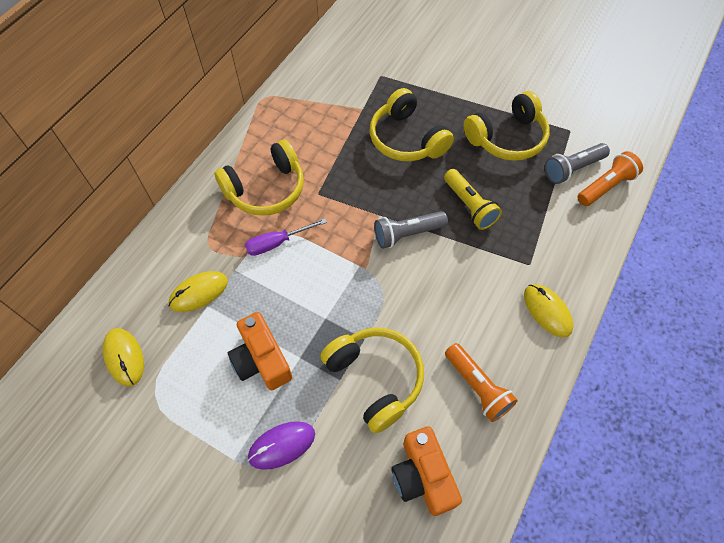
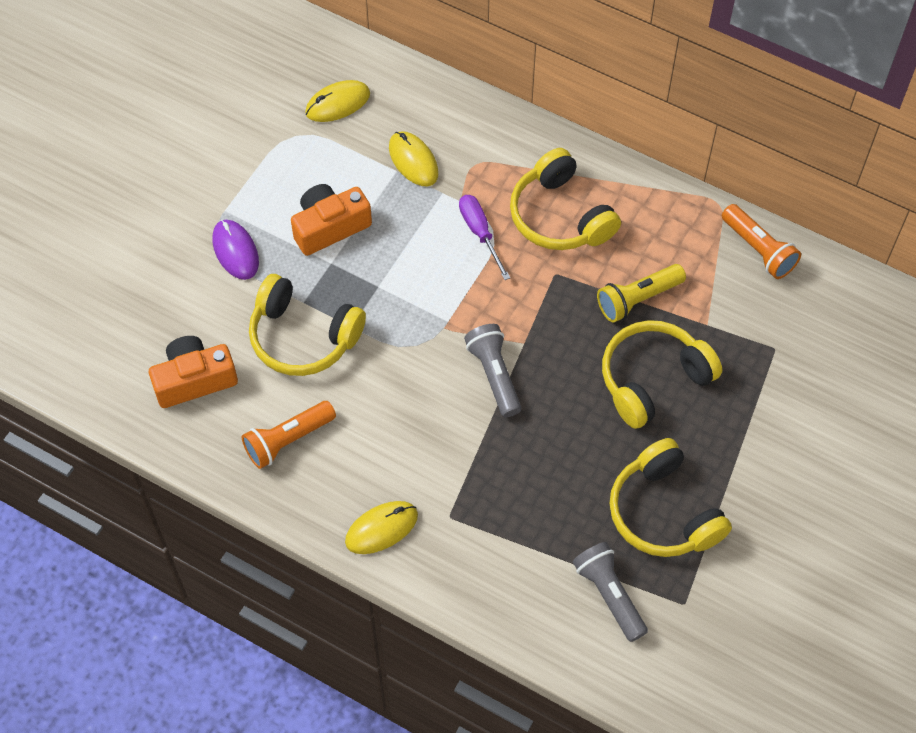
camera: 90 degrees right, 0 degrees up
yellow headphones [320,328,424,433] -> yellow headphones turned 60 degrees clockwise [249,274,366,376]
yellow flashlight [444,169,502,230] -> yellow flashlight moved to [597,264,686,322]
orange flashlight [577,151,643,206] -> orange flashlight moved to [722,204,801,279]

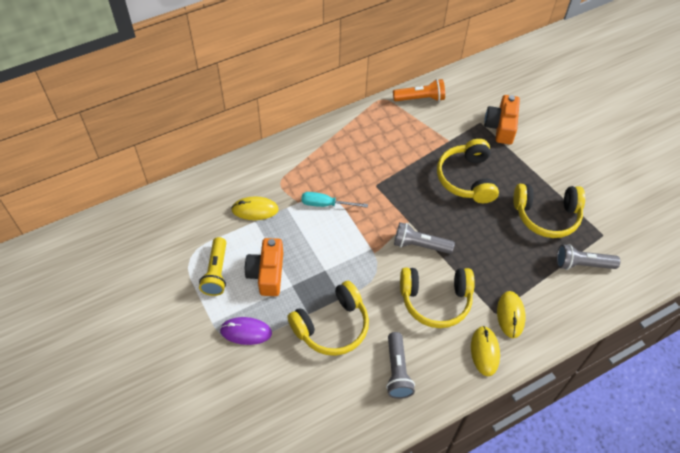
camera: 60 degrees left, 5 degrees down
orange camera [149,336,238,408] -> orange camera moved to [484,95,520,145]
orange flashlight [242,401,336,469] -> grey flashlight [386,332,415,399]
yellow mouse [305,80,370,122] -> yellow mouse moved to [497,291,525,338]
purple screwdriver [459,195,510,280] -> turquoise screwdriver [301,192,368,208]
yellow headphones [510,148,621,250] -> yellow headphones moved to [400,268,475,328]
yellow flashlight [597,264,686,322] -> yellow flashlight moved to [199,237,226,296]

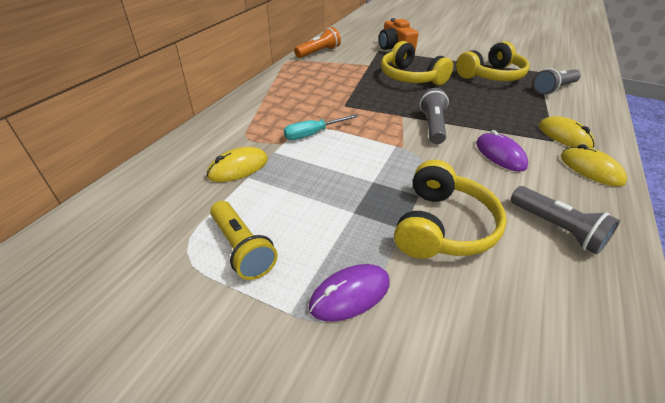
camera: 35 degrees left, 15 degrees down
orange camera [245,238,283,296] -> none
grey flashlight [394,222,455,254] -> grey flashlight turned 120 degrees clockwise [420,88,449,144]
yellow headphones [400,268,475,328] -> purple mouse [476,130,528,172]

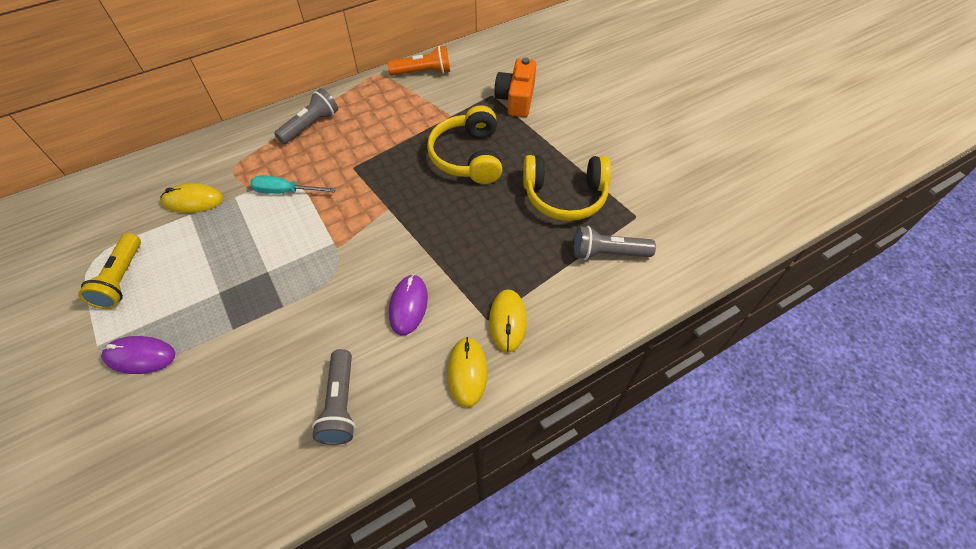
camera: 35 degrees right, 15 degrees up
yellow headphones [394,160,507,259] -> none
grey flashlight [420,88,449,144] -> grey flashlight moved to [274,88,338,144]

